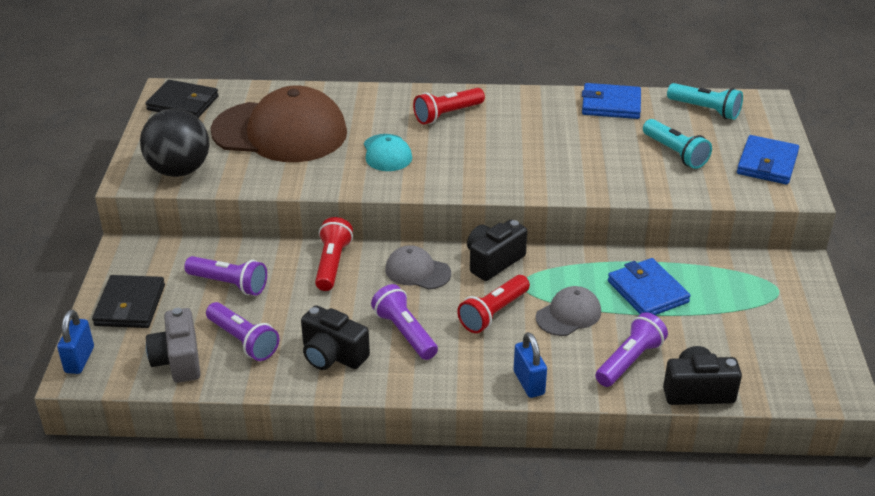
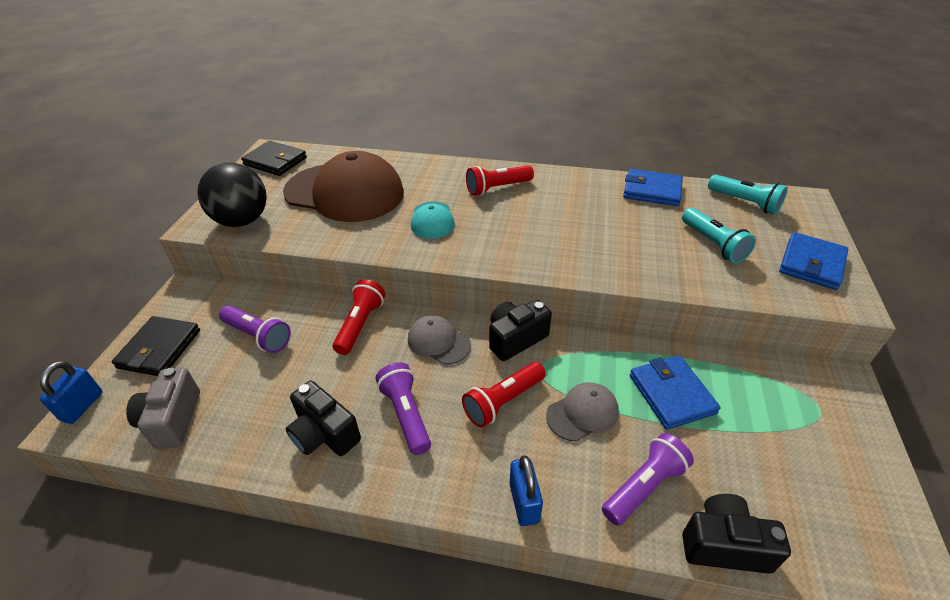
camera: 10 degrees right, 5 degrees up
purple flashlight [206,302,279,361] -> none

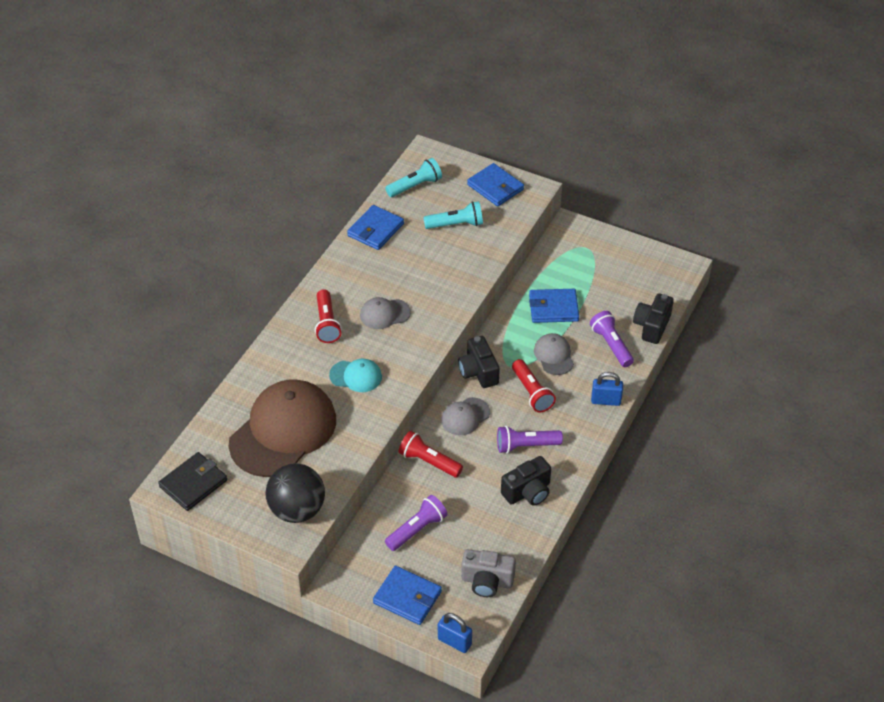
camera: 75 degrees left, 5 degrees up
black wallet [111,316,200,376] -> blue wallet [373,566,442,625]
none -> grey cap [360,297,411,329]

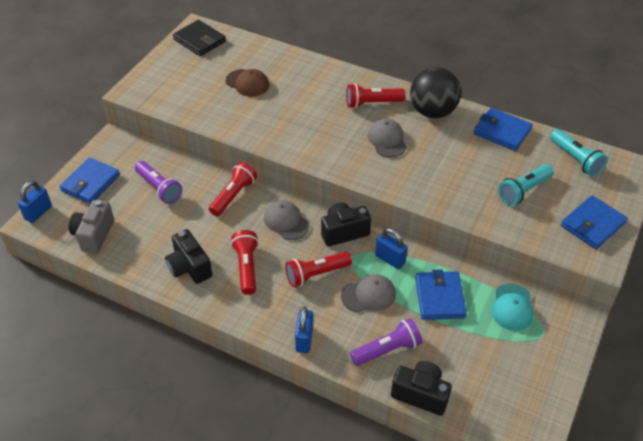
camera: 90 degrees right, 0 degrees up
brown cap [229,379,336,477] -> brown cap [226,69,269,97], size x0.46
black ball [265,463,325,523] -> black ball moved to [410,67,461,118]
turquoise cap [329,359,382,392] -> turquoise cap moved to [492,283,534,331]
turquoise flashlight [423,201,483,229] -> turquoise flashlight turned 60 degrees clockwise [498,164,554,206]
purple flashlight [497,426,563,453] -> red flashlight [231,230,259,295]
none -> blue padlock [375,228,408,269]

